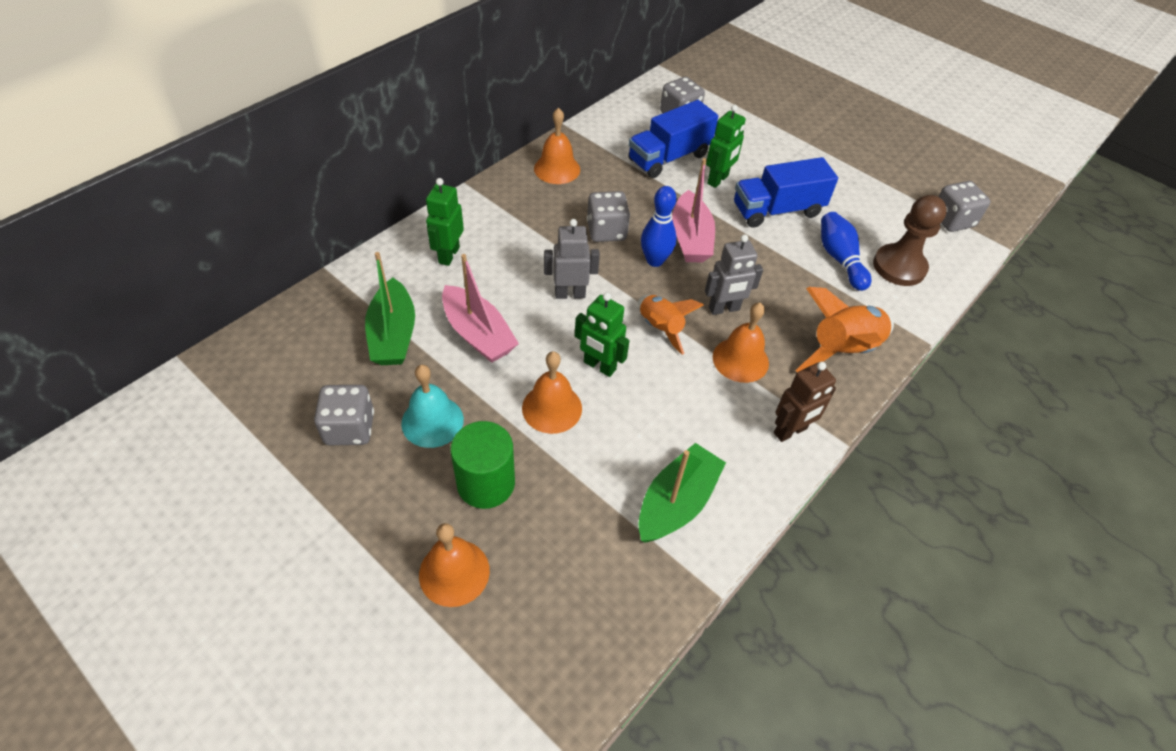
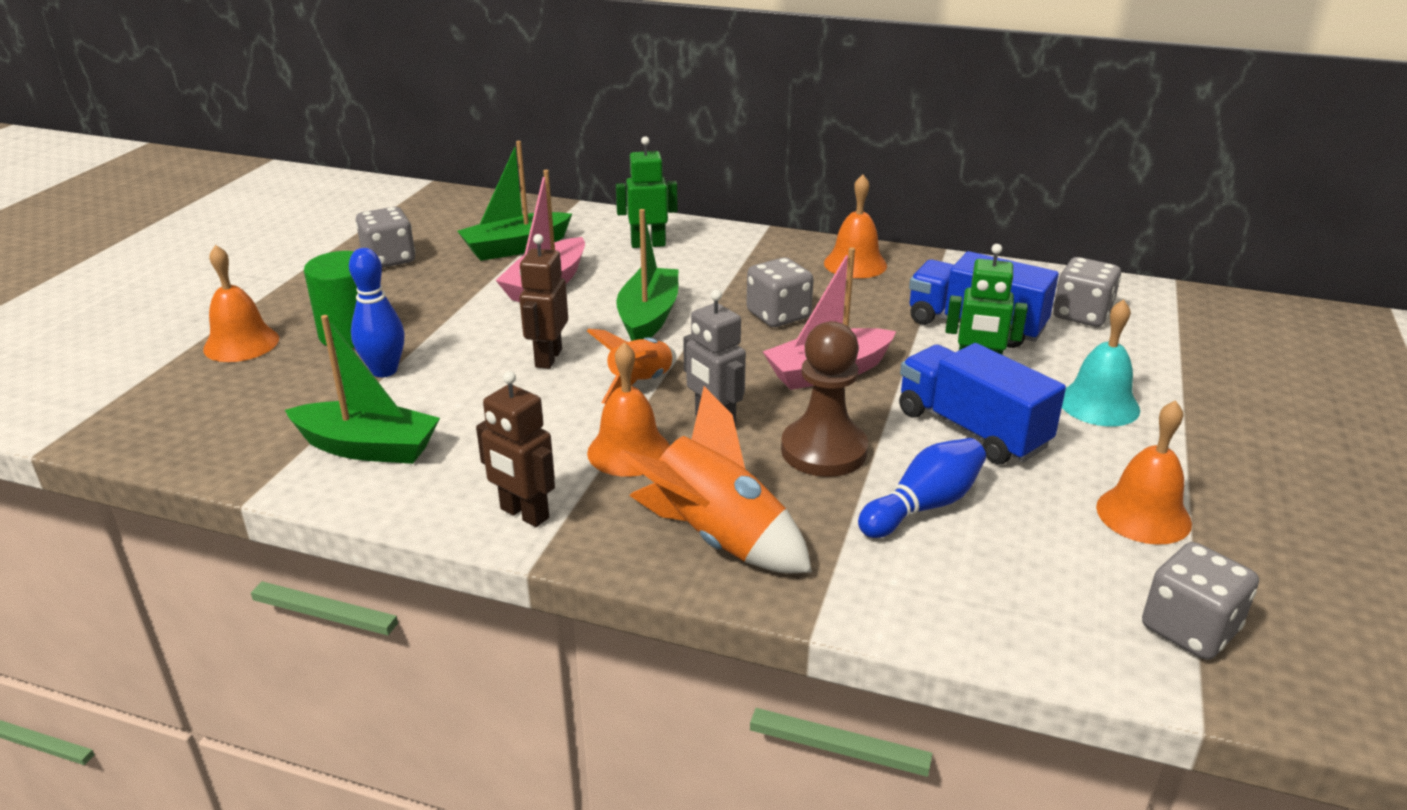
camera: 70 degrees right, 20 degrees down
turquoise bell [401,365,464,448] -> turquoise bell moved to [1062,299,1140,426]
orange bell [522,351,582,434] -> orange bell moved to [1096,400,1192,545]
grey robot [544,219,600,299] -> green boat [616,209,678,341]
green robot [575,293,629,377] -> brown robot [519,234,568,369]
blue bowling pin [641,186,677,267] -> blue bowling pin moved to [349,248,404,377]
brown pawn [873,195,947,286] -> brown pawn moved to [781,321,868,477]

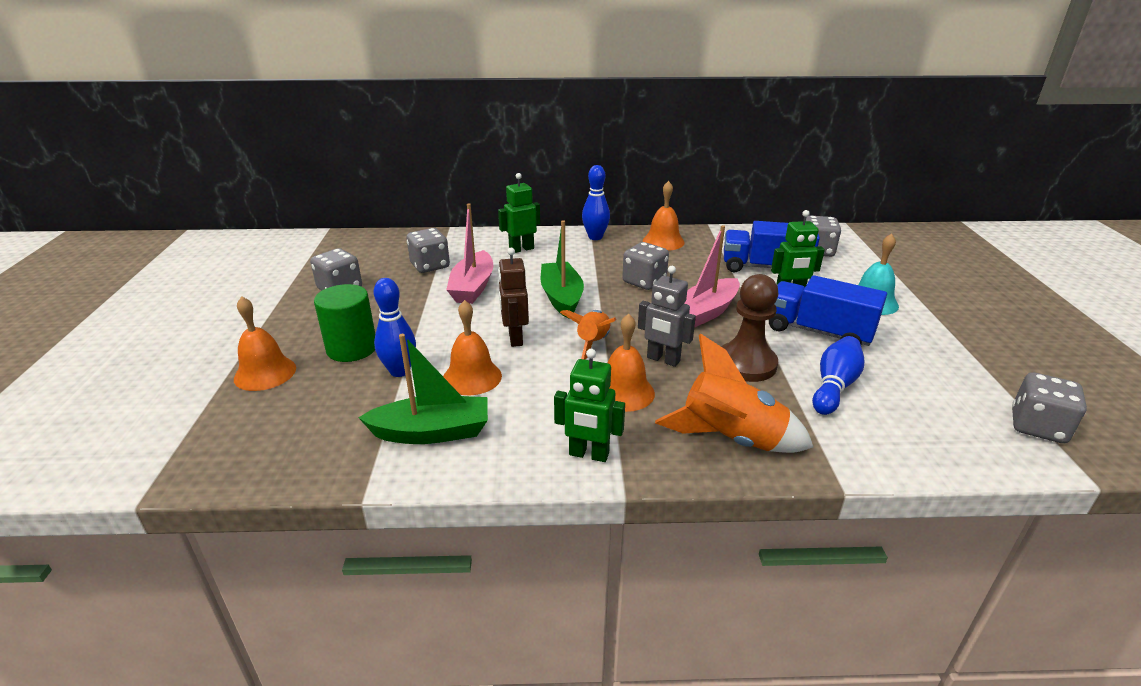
camera: 20 degrees left, 0 degrees up
green boat [457,141,572,261] -> grey dice [406,228,450,273]
brown robot [476,371,555,527] -> green robot [554,349,625,462]
orange bell [1096,400,1192,545] -> orange bell moved to [443,300,502,395]
none -> blue bowling pin [582,165,610,240]

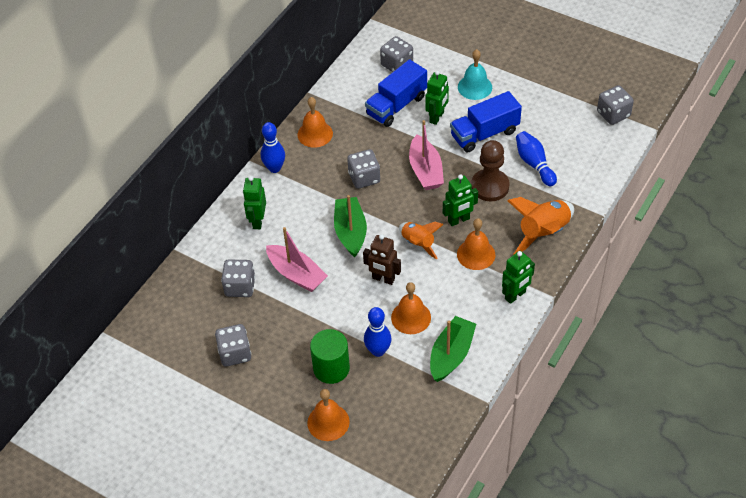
camera: 55 degrees left, 20 degrees up
green boat [541,220,584,318] -> green boat turned 60 degrees clockwise [334,195,367,257]
grey robot [638,266,696,367] -> green robot [443,174,478,226]

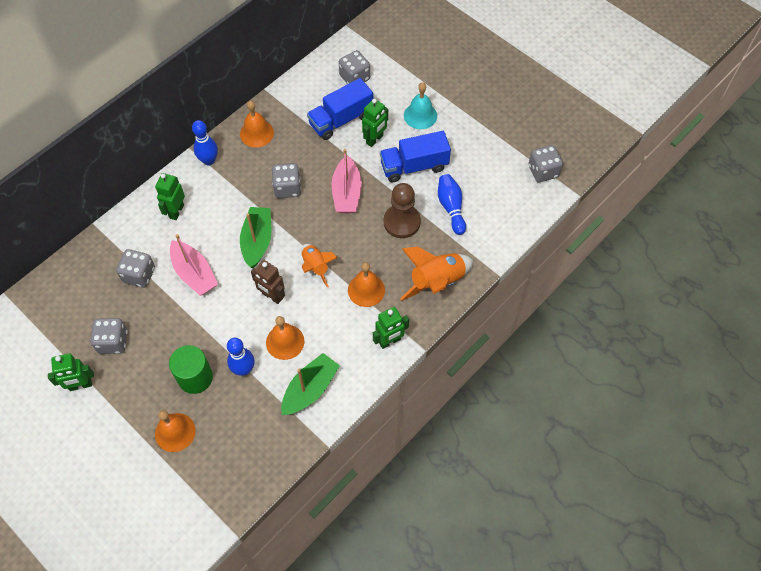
camera: 10 degrees right, 10 degrees up
green robot [443,174,478,226] -> green robot moved to [48,354,94,391]

